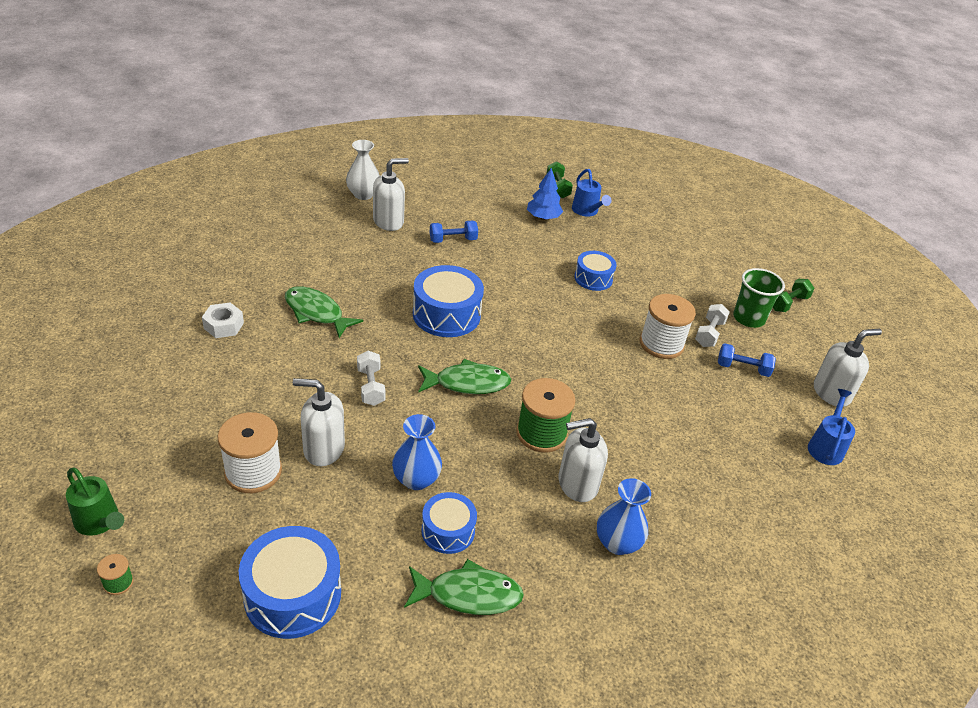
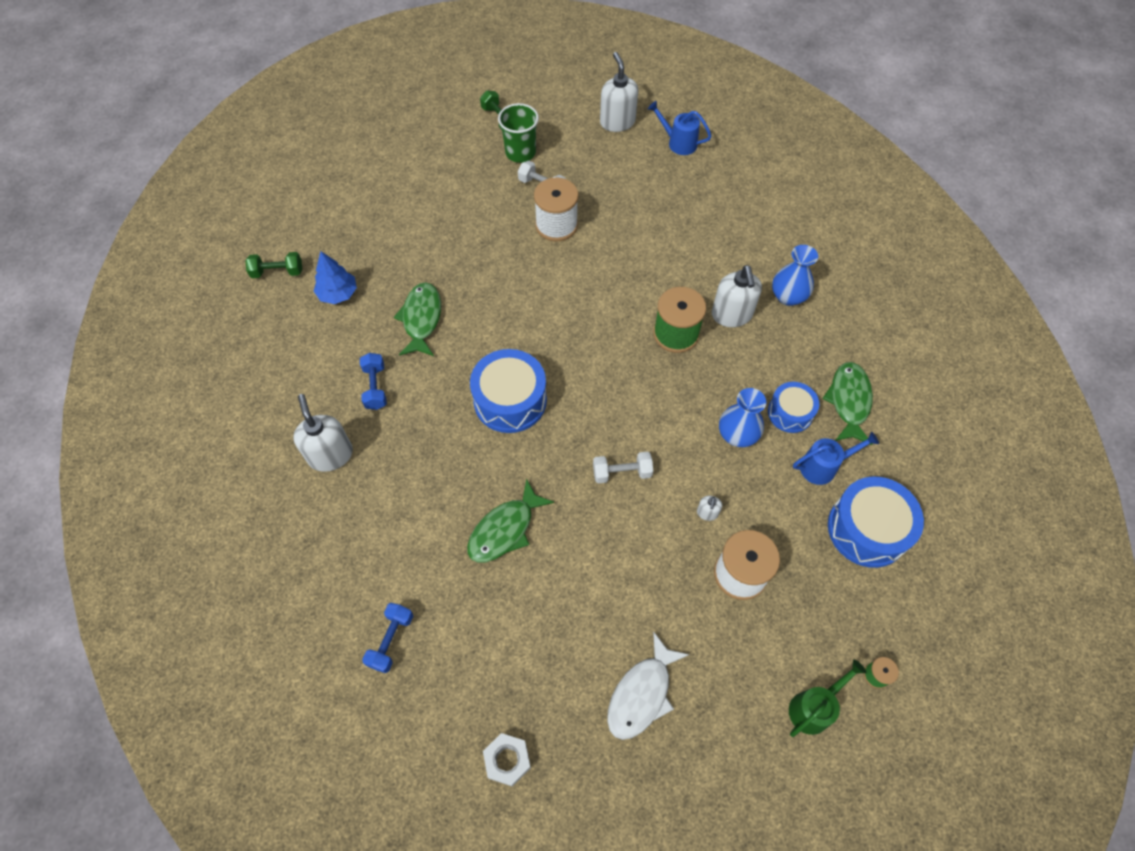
camera: 80 degrees left, 20 degrees up
white nut [202,303,244,338] -> white nut moved to [483,733,531,787]
white soap dispenser [293,378,345,466] -> white soap dispenser [697,496,722,521], size x0.46
white vase [346,140,380,200] -> none
green fish [418,359,511,394] -> green fish moved to [394,282,441,356]
blue watering can [572,169,612,217] -> blue watering can moved to [793,431,879,485]
blue drum [574,251,617,291] -> none
blue dumbbell [718,343,776,377] -> blue dumbbell moved to [362,603,413,673]
none -> white fish [607,632,690,740]

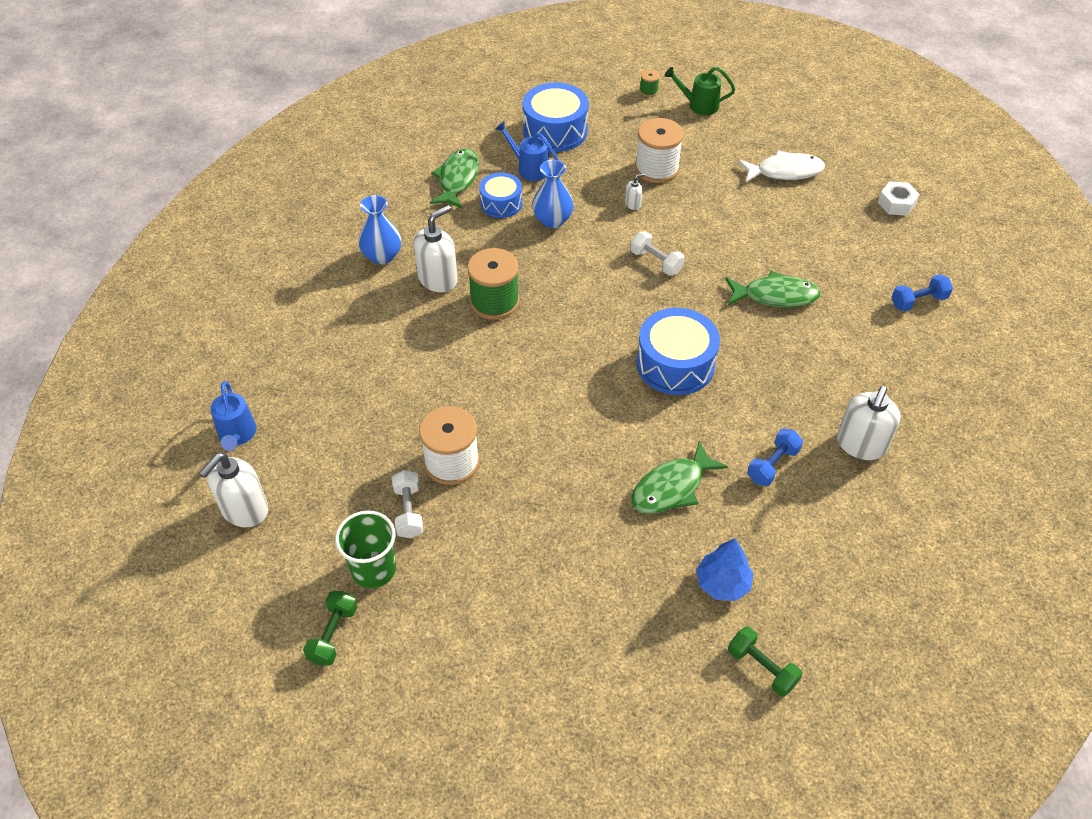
camera: 130 degrees left, 10 degrees down
green fish [822,362,873,445] -> green fish turned 135 degrees clockwise [429,149,479,208]

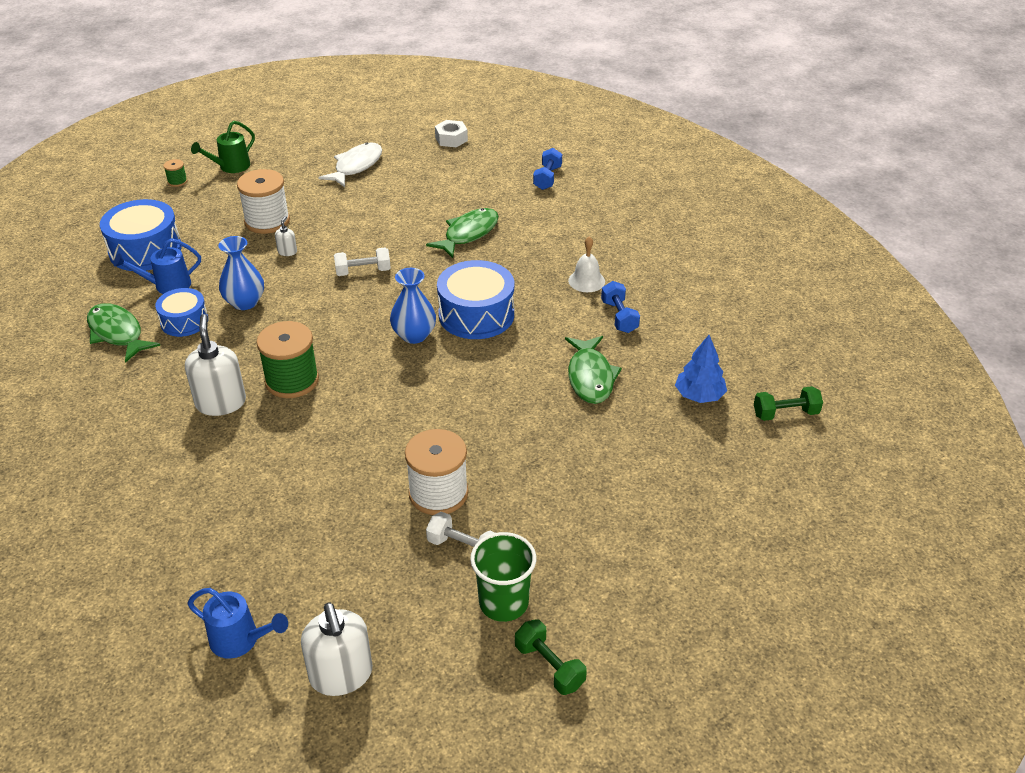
camera: 55 degrees left, 10 degrees down
blue vase [359,195,401,264] -> blue vase moved to [390,268,436,344]
white soap dispenser [837,386,901,460] -> none
none -> white bell [568,236,605,292]

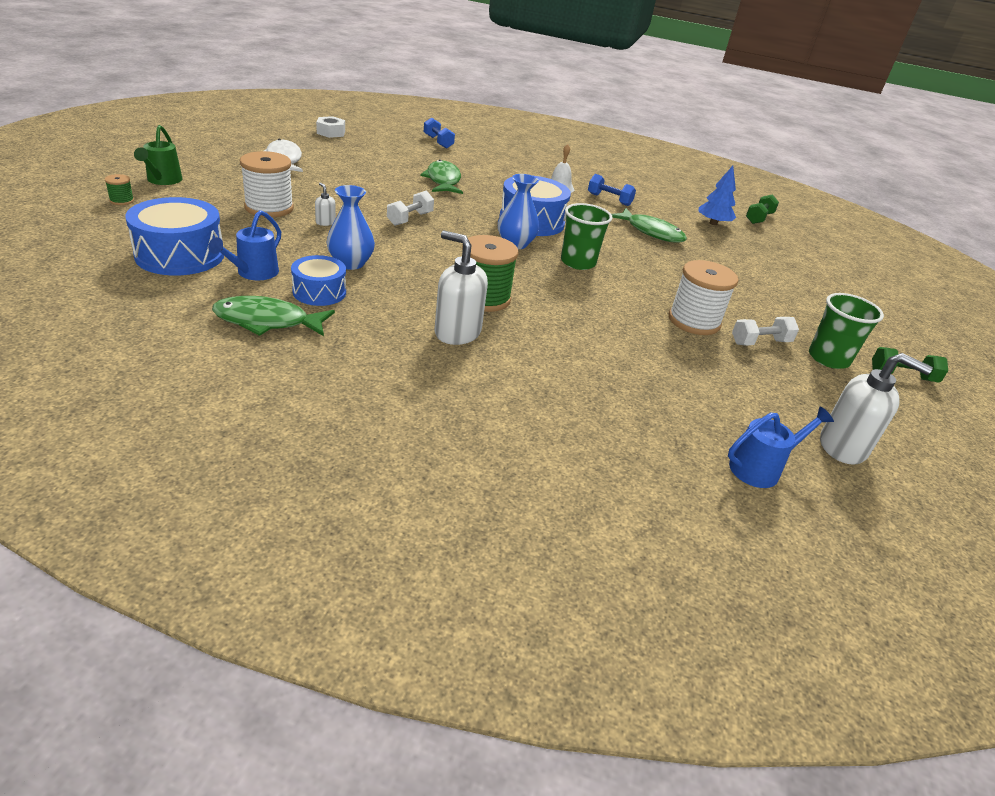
camera: 50 degrees left, 5 degrees down
none -> green cup [561,203,613,270]

